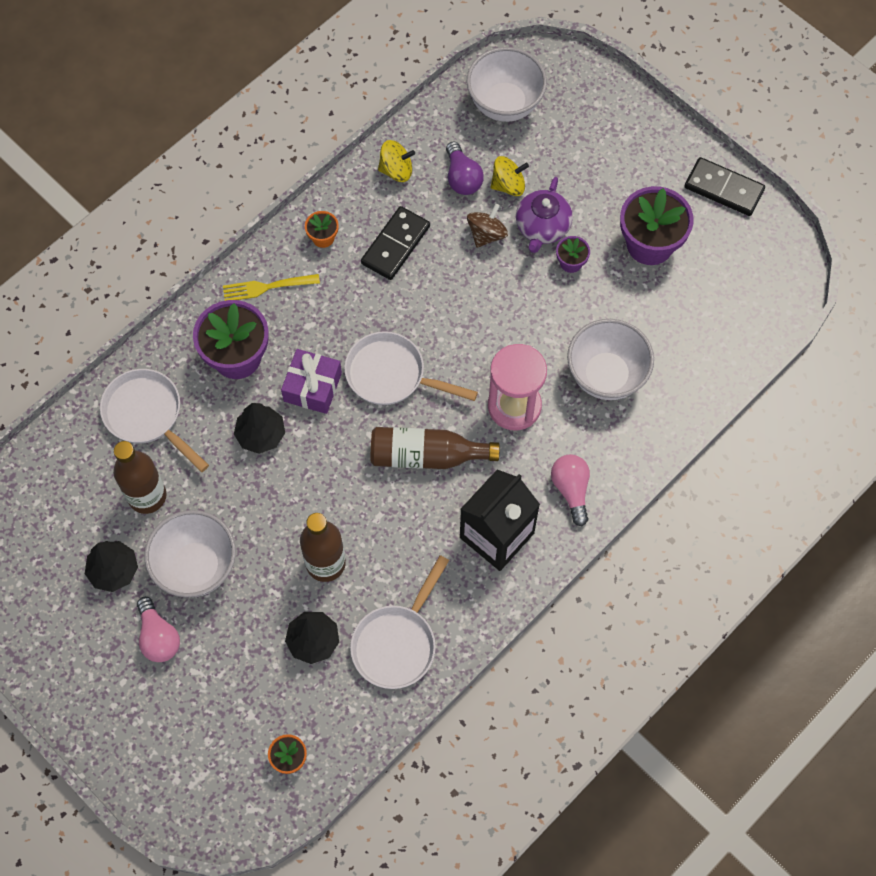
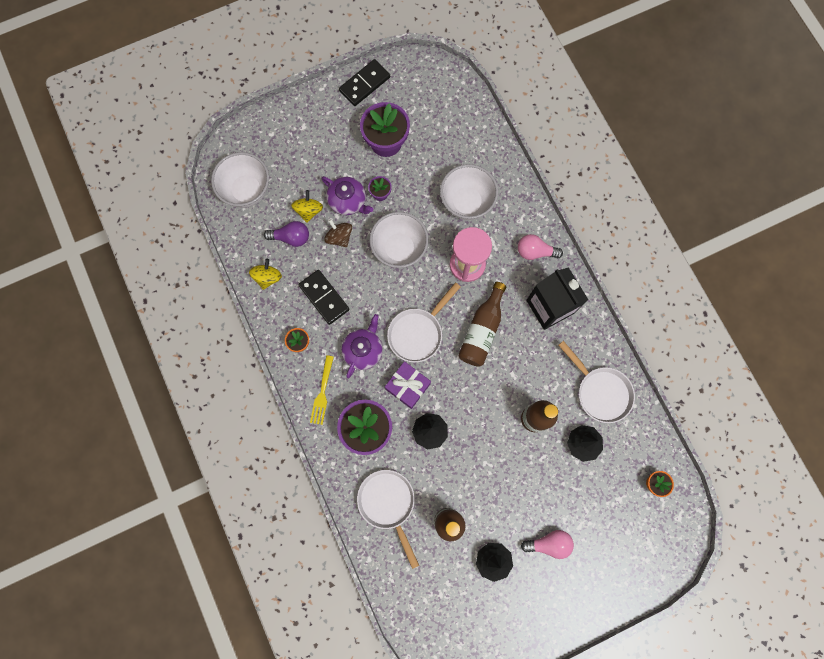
camera: 70 degrees left, 10 degrees up
white pan [100,369,209,472] -> white pan turned 90 degrees clockwise [357,470,419,569]
white bowl [144,510,236,598] -> white bowl moved to [370,212,429,268]
none -> purple teapot [341,314,383,378]

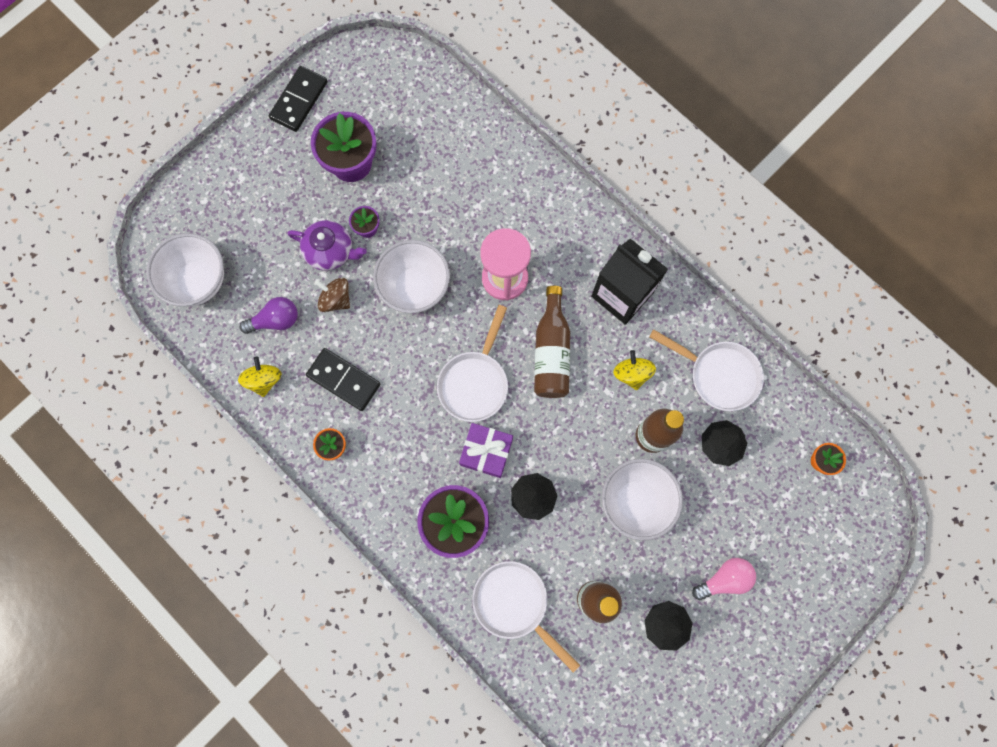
camera: 20 degrees left, 0 degrees up
yellow spinning top [291,190,323,223] -> yellow spinning top moved to [613,350,656,390]
yellow fork [310,355,334,425] -> none
purple teapot [341,314,383,378] -> none
white bowl [440,164,498,220] -> white bowl moved to [602,459,683,541]
pink light bulb [518,234,563,260] -> none

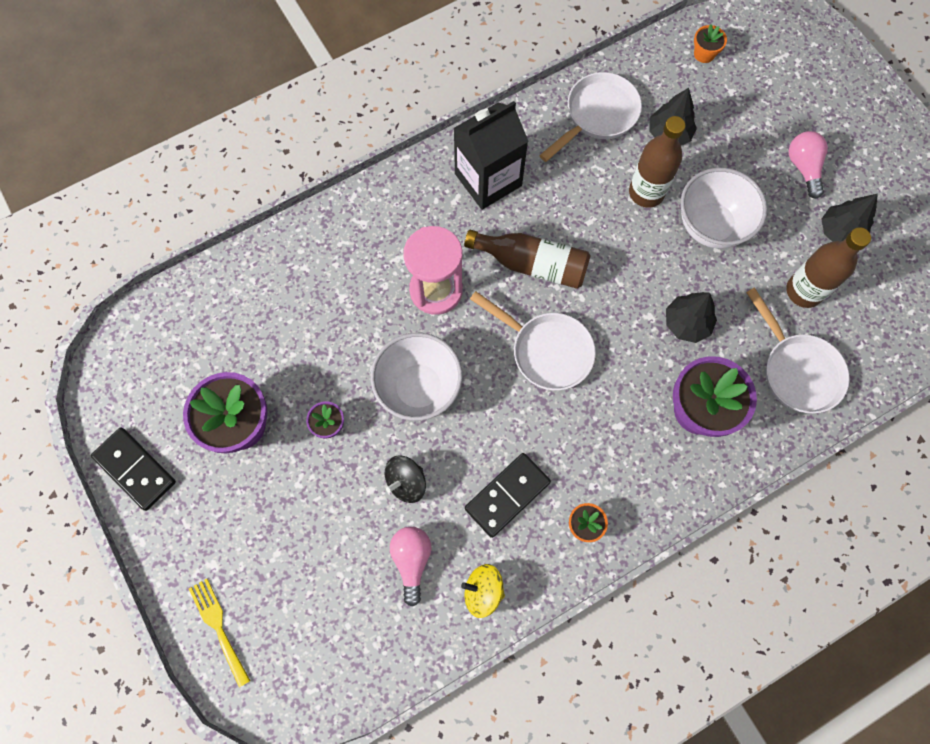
camera: 75 degrees left, 5 degrees down
white bowl [146,233,224,306] -> none
purple light bulb [240,297,298,334] -> pink light bulb [390,527,432,607]
purple teapot [288,220,367,271] -> none
brown spinning top [315,278,350,312] -> black spinning top [385,455,426,503]
purple gift [459,423,513,478] -> none
white pan [472,561,580,673] -> white pan turned 90 degrees counterclockwise [746,287,850,413]
yellow spinning top [613,350,656,390] -> none
none -> yellow fork [189,578,250,688]

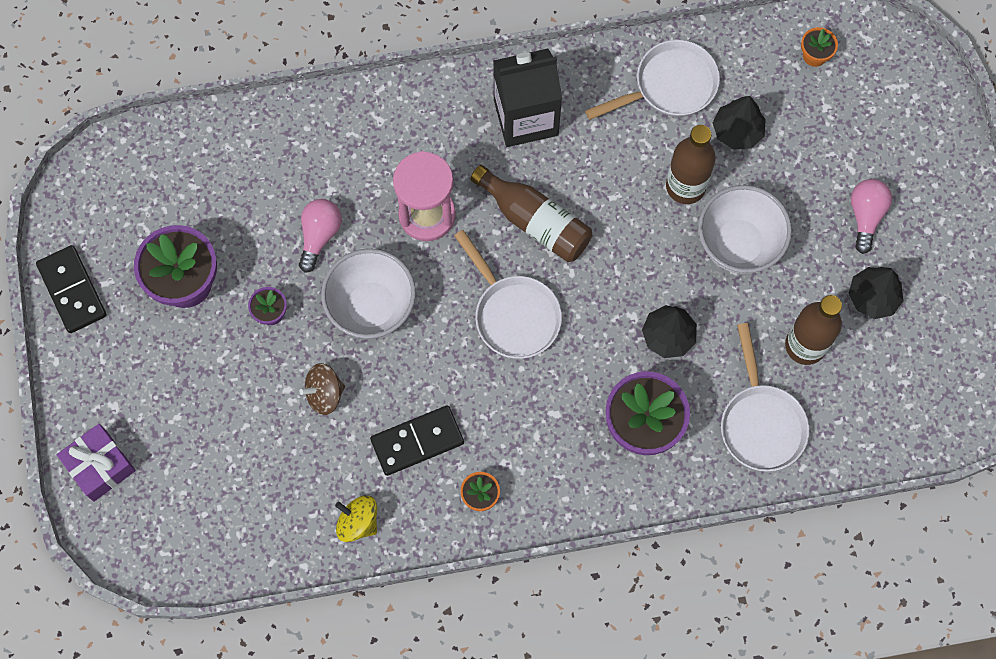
camera: 20 degrees right, 0 degrees up
yellow fork [189,578,250,688] -> purple gift [57,424,136,502]
black spinning top [385,455,426,503] -> brown spinning top [300,363,345,415]
pink light bulb [390,527,432,607] -> pink light bulb moved to [299,199,342,273]

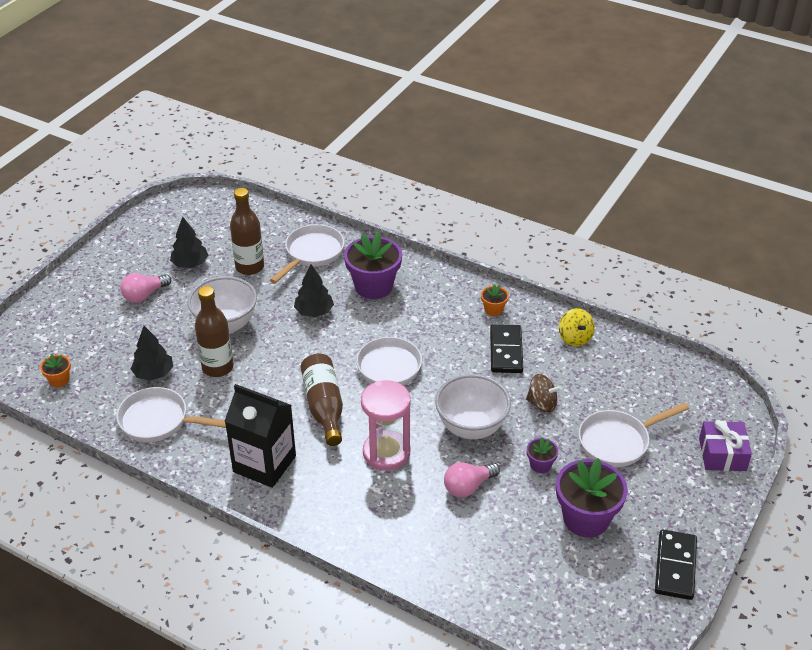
camera: 140 degrees left, 30 degrees down
black domino [370,405,464,476] -> black domino turned 75 degrees clockwise [490,324,523,373]
none -> white pan [578,402,689,467]

